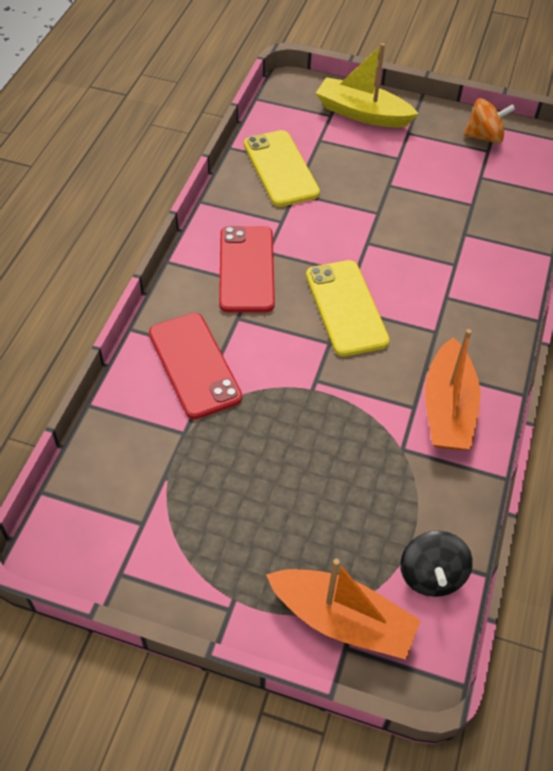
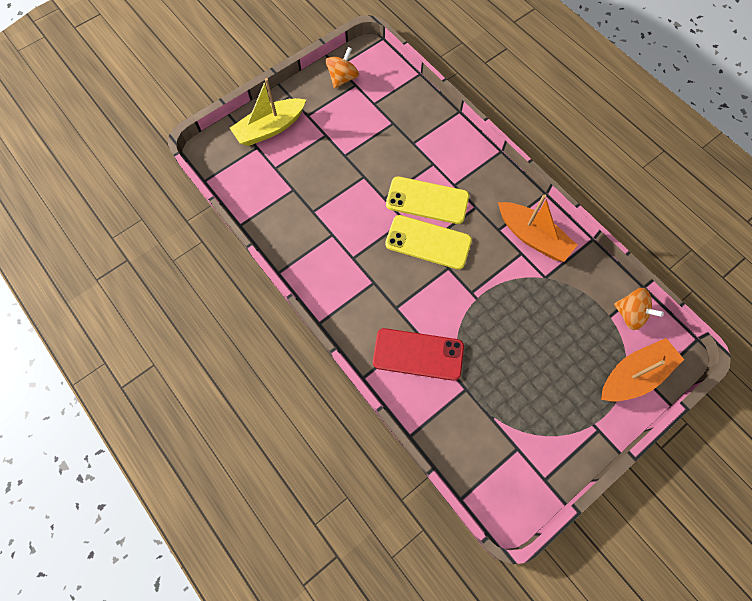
camera: 55 degrees left, 15 degrees up
red phone [219,226,275,313] -> none
yellow phone [244,130,320,207] -> yellow phone moved to [386,176,469,224]
black spinning top [400,531,473,597] -> orange spinning top [614,288,664,330]

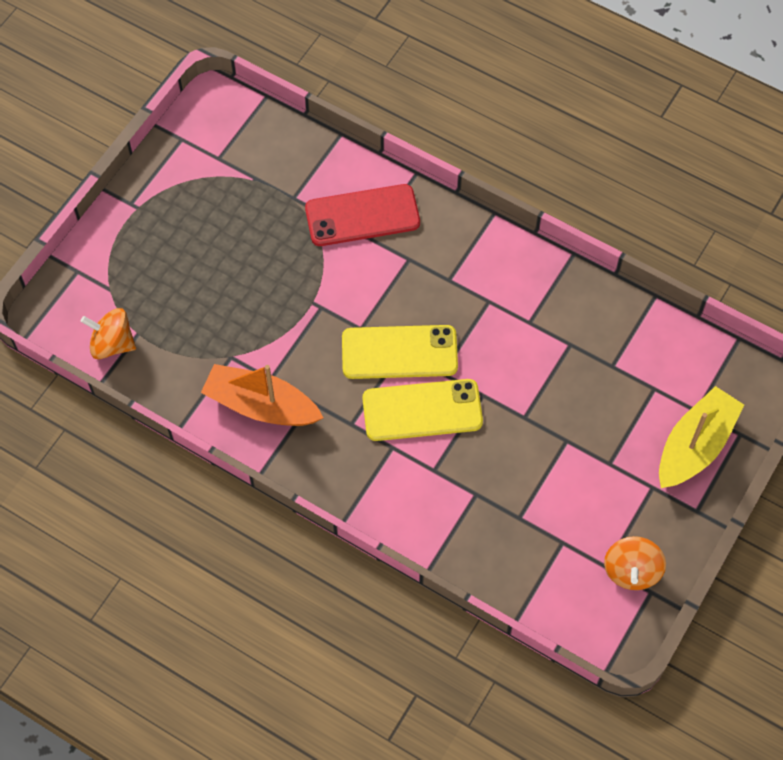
camera: 160 degrees right, 5 degrees down
orange boat [601,338,684,402] -> none

